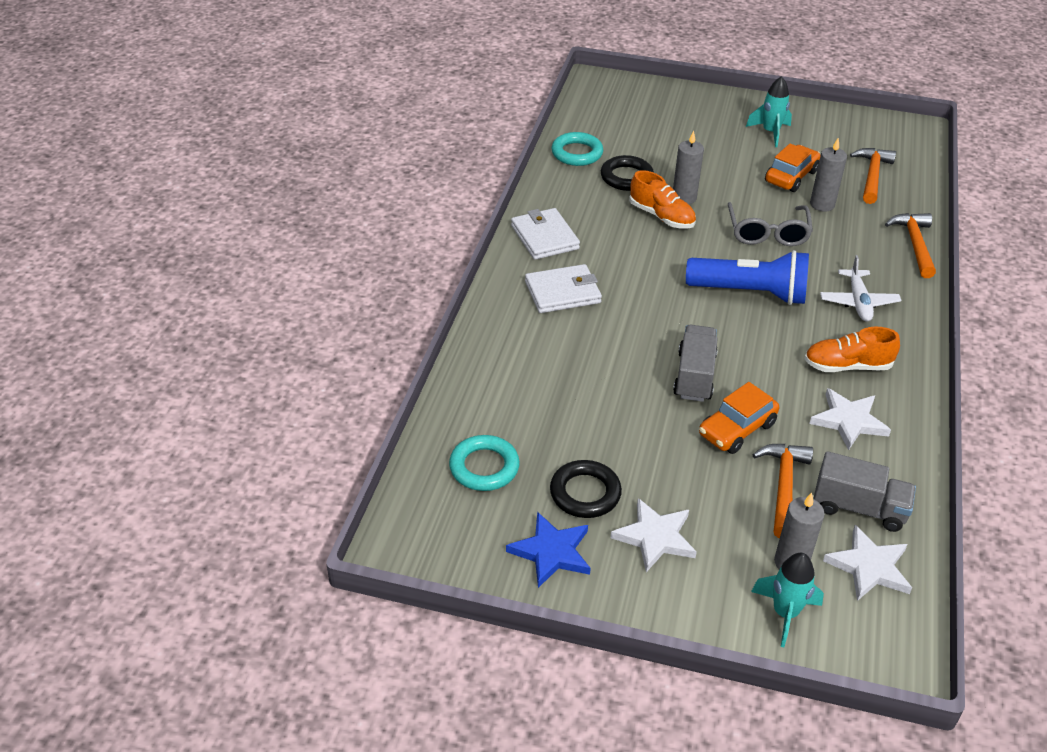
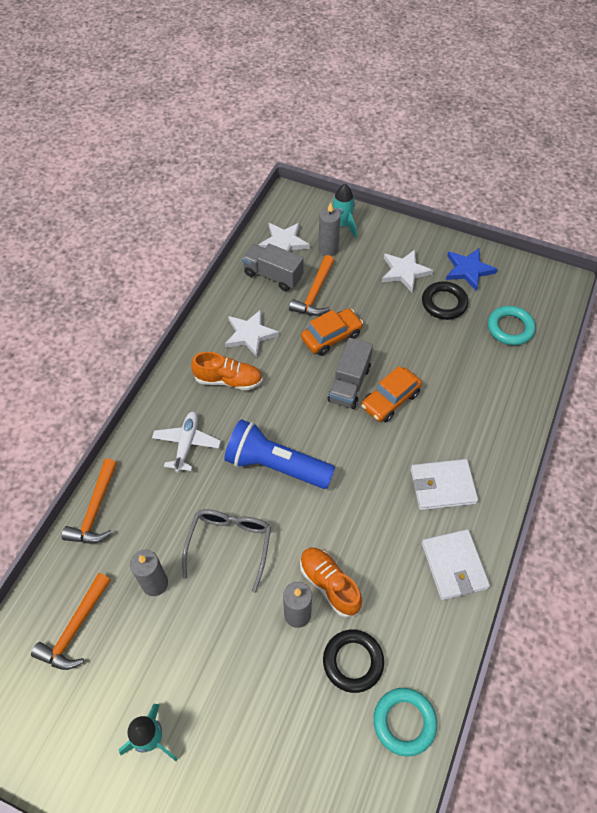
camera: 170 degrees left, 15 degrees up
orange car [765,144,820,192] -> orange car moved to [361,366,422,422]

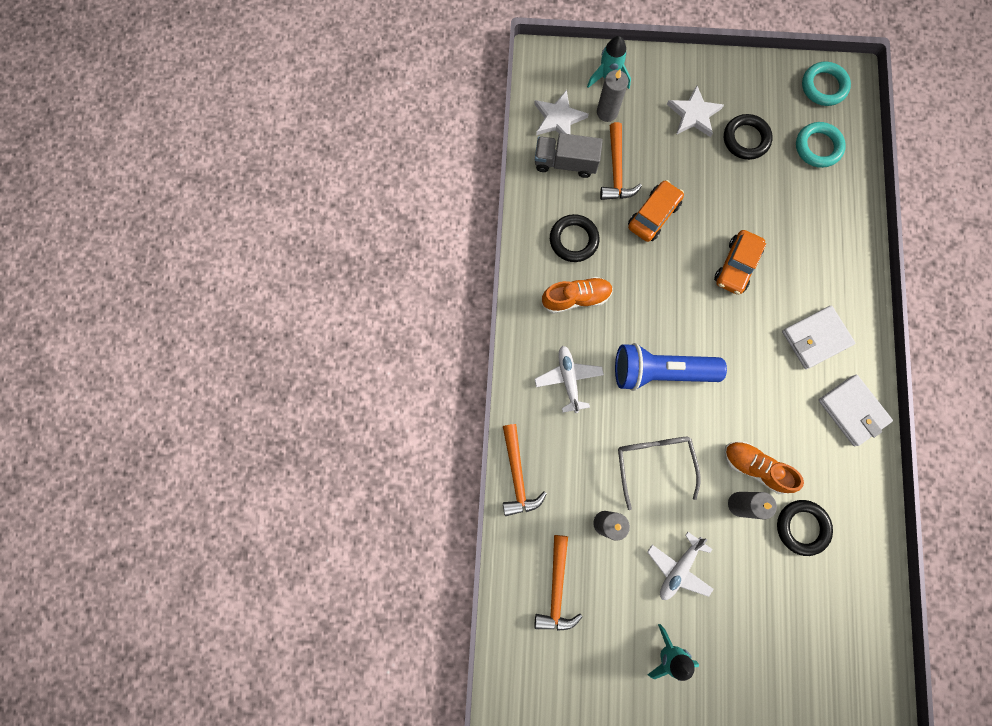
camera: 20 degrees left, 20 degrees up
white star [225,310,279,357] -> black ring [550,214,600,262]
grey truck [328,338,373,409] -> none
turquoise ring [373,688,437,757] -> turquoise ring moved to [802,62,851,106]
blue star [446,248,498,291] -> none
none -> white plane [647,532,714,600]

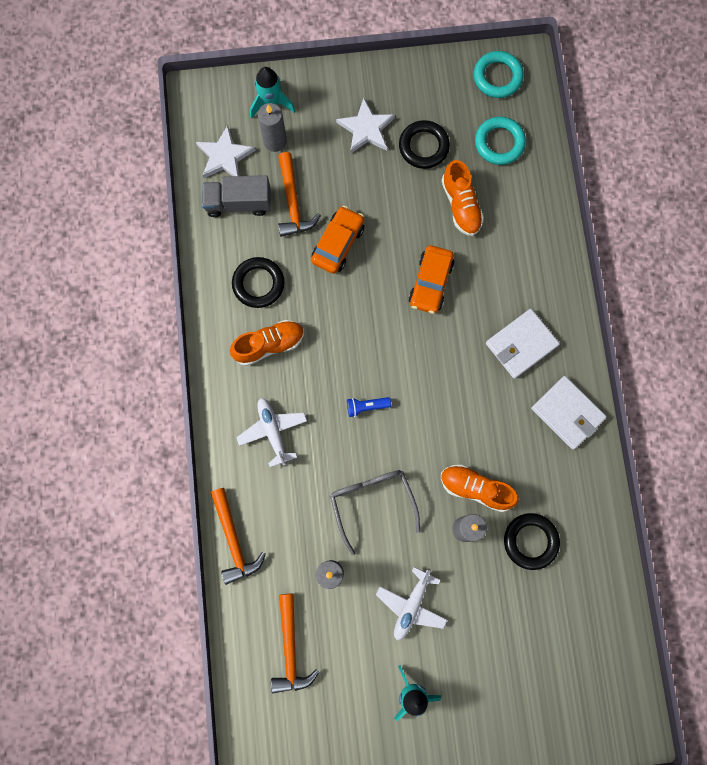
camera: 10 degrees left, 0 degrees up
blue flashlight [615,343,727,391] -> blue flashlight [347,397,391,417], size x0.40
none -> orange shoe [442,160,484,236]

